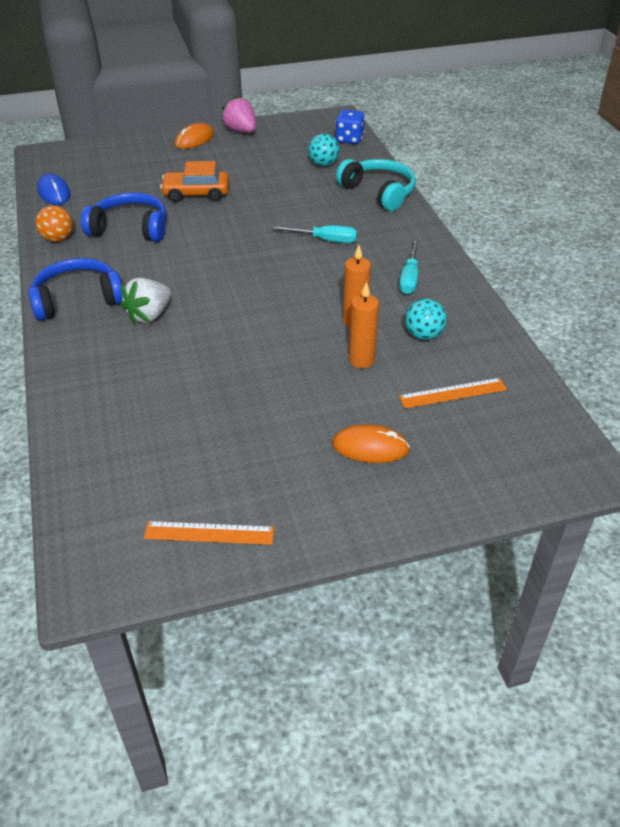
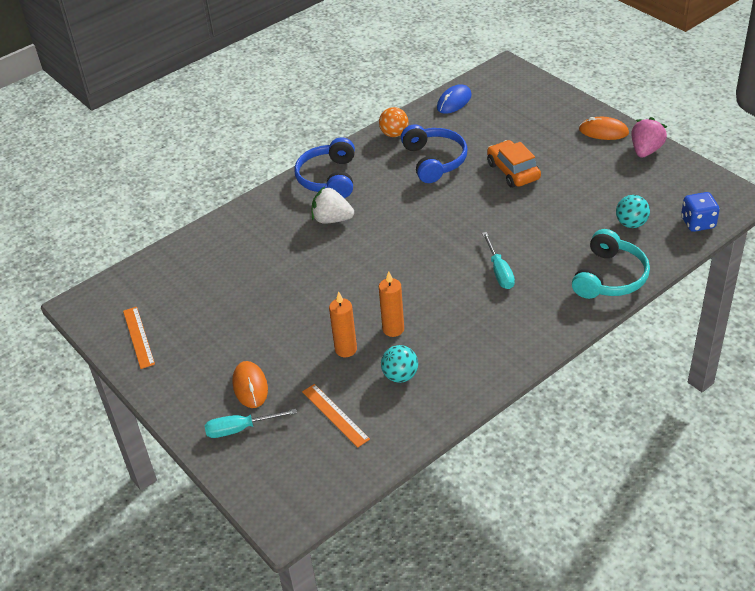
camera: 70 degrees right, 0 degrees up
blue headphones [28,258,122,321] -> blue headphones turned 135 degrees counterclockwise [294,137,355,198]
turquoise screwdriver [399,239,419,294] -> turquoise screwdriver moved to [205,409,297,438]

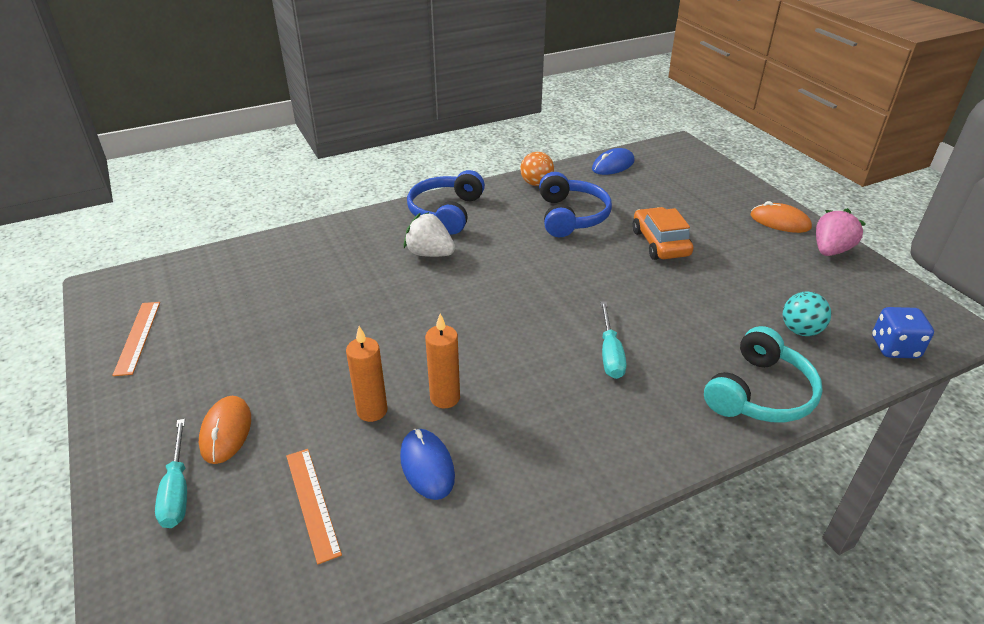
camera: 10 degrees right, 5 degrees down
turquoise screwdriver [205,409,297,438] -> turquoise screwdriver turned 105 degrees counterclockwise [155,419,187,528]
turquoise ball [381,345,418,383] -> blue mouse [400,429,455,500]

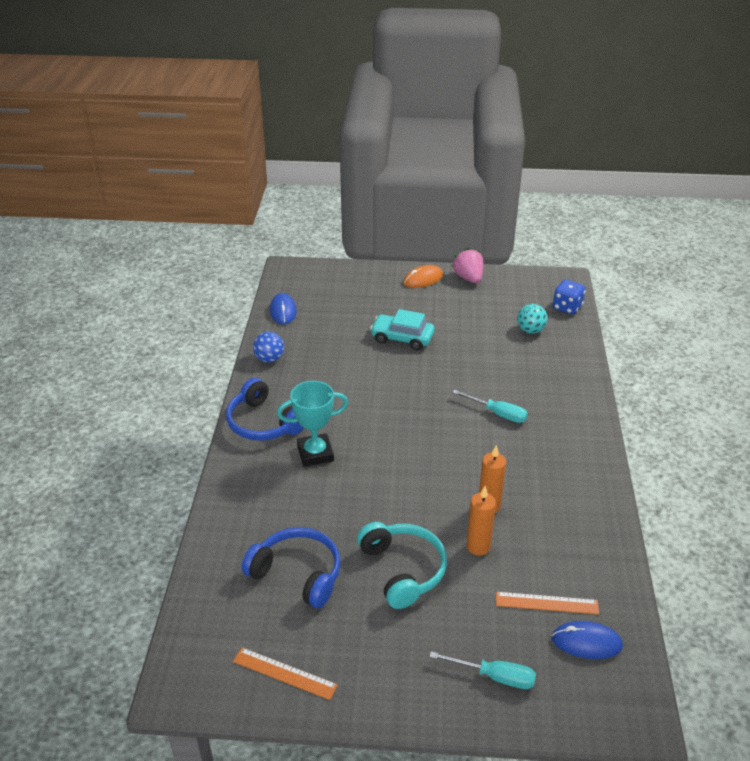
camera: 60 degrees left, 0 degrees up
orange mouse [199,396,251,464] -> none
blue mouse [400,429,455,500] -> blue mouse moved to [552,621,623,659]
white strawberry [404,212,455,257] -> turquoise trophy [277,381,348,467]
orange ball [520,152,554,186] -> blue ball [253,332,284,363]
blue headphones [539,172,612,237] -> blue headphones moved to [242,527,341,608]
orange car [632,207,693,260] -> turquoise car [370,309,435,350]
turquoise headphones [704,326,823,422] -> turquoise headphones moved to [357,522,447,609]

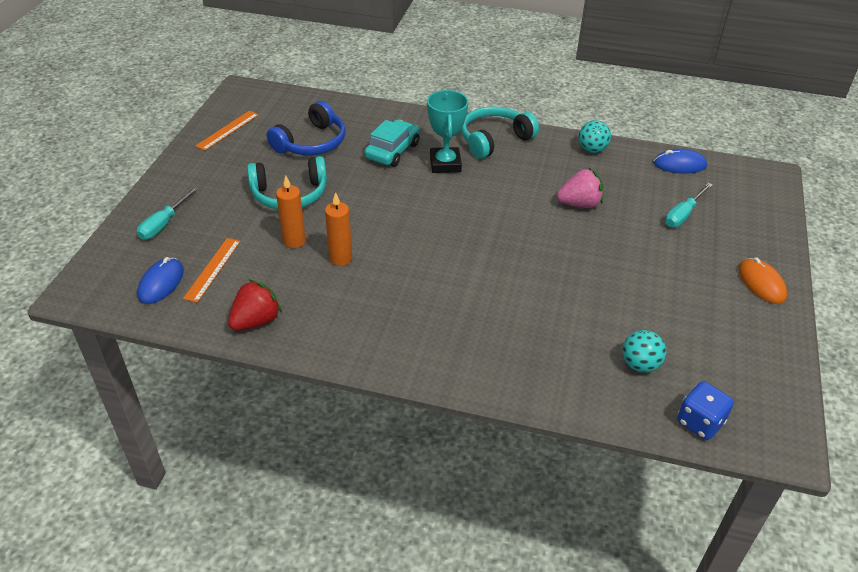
camera: 100 degrees right, 5 degrees up
blue headphones [226,378,304,441] -> turquoise headphones [461,106,539,159]
blue ball [253,332,284,363] -> turquoise ball [579,120,611,153]
turquoise car [370,309,435,350] -> turquoise car moved to [364,120,420,167]
pink strawberry [452,247,483,283] -> pink strawberry moved to [557,168,604,208]
turquoise screwdriver [452,390,528,423] -> turquoise screwdriver moved to [665,183,713,227]
none -> red strawberry [228,279,282,331]

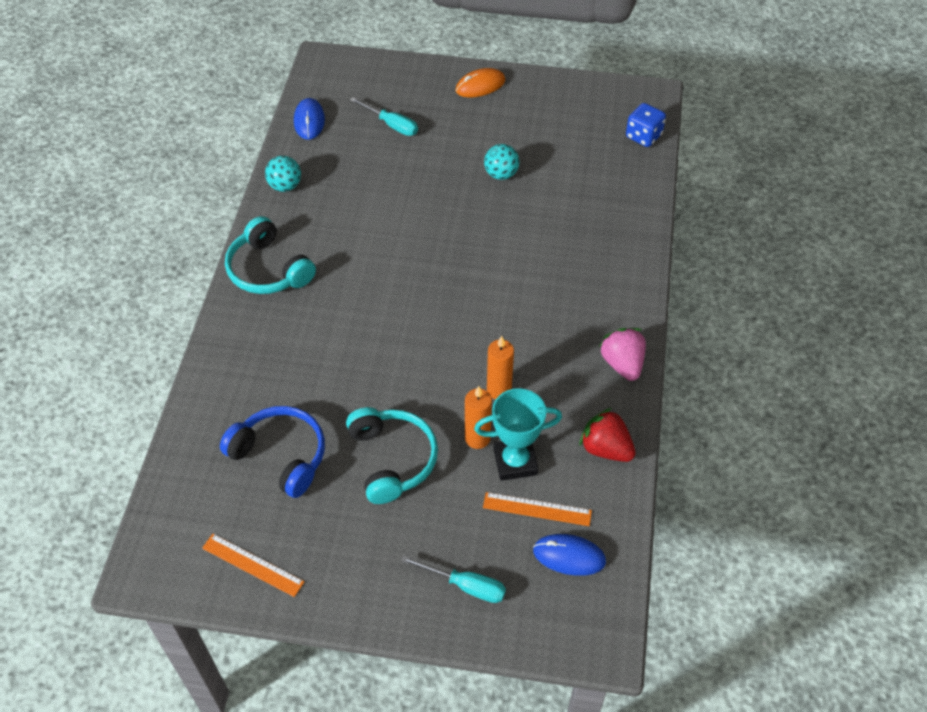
camera: 95 degrees left, 10 degrees up
turquoise car [364,120,420,167] -> none
turquoise trophy [427,90,468,173] -> turquoise trophy moved to [474,388,562,481]
pink strawberry [557,168,604,208] -> pink strawberry moved to [599,328,646,381]
turquoise ball [623,330,666,373] -> turquoise ball moved to [484,144,520,180]

